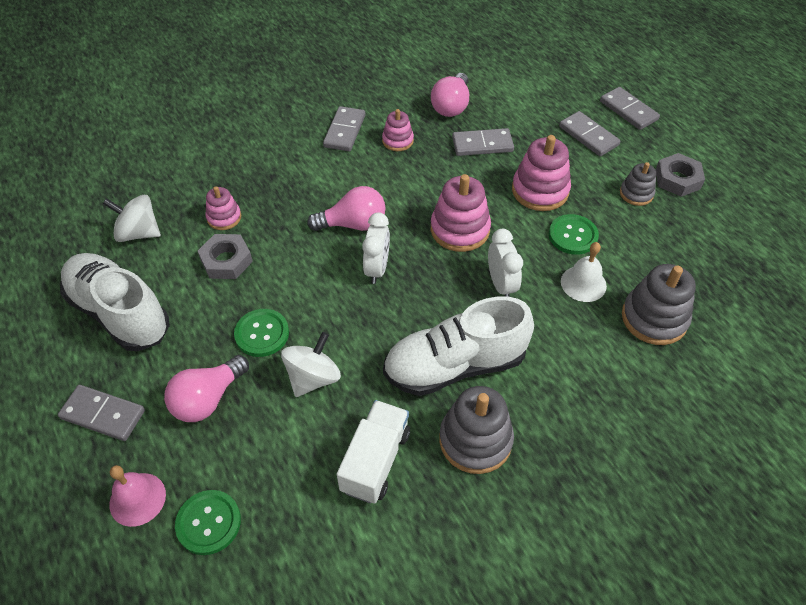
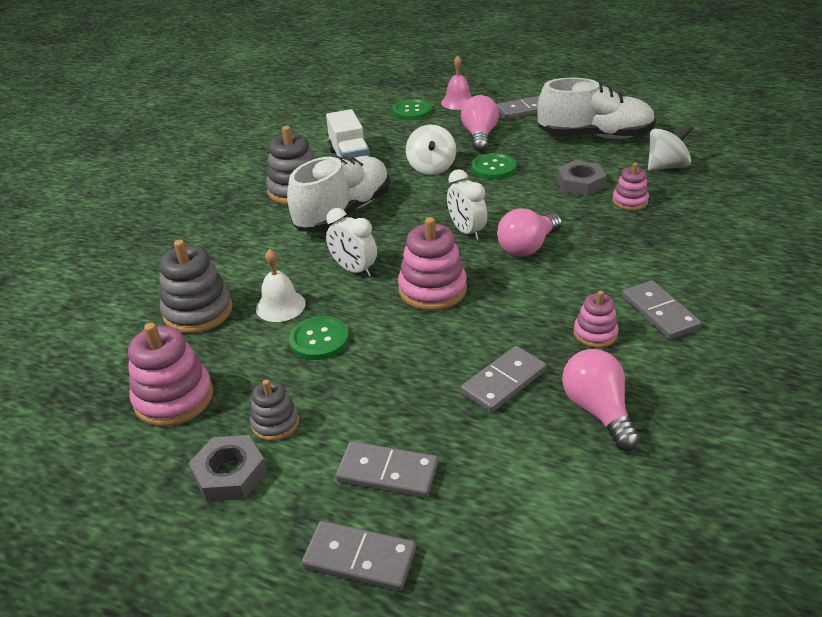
camera: 145 degrees right, 15 degrees down
pink stacking toy [512,135,571,211] -> pink stacking toy moved to [128,322,213,427]

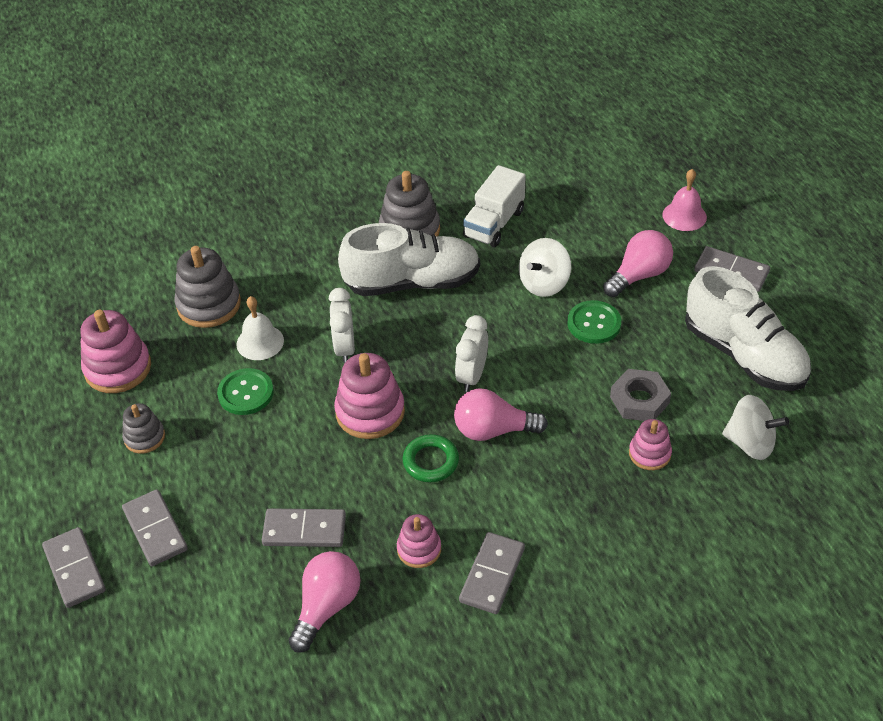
camera: 45 degrees right, 10 degrees up
grey nut [189,435,267,502] -> none
green button [392,99,432,120] -> none
none -> green ring [403,434,459,482]

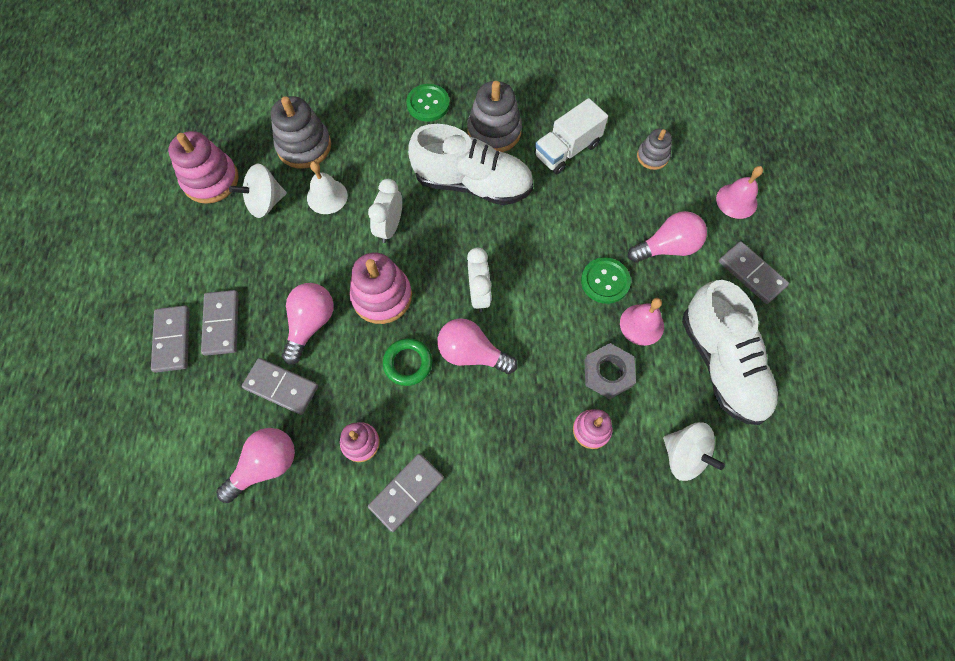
camera: 20 degrees right, 20 degrees up
grey domino [42,527,106,608] -> grey domino moved to [201,290,239,356]
grey stacking toy [122,403,165,454] -> grey stacking toy moved to [637,128,672,170]
green button [217,368,274,415] -> green button moved to [406,84,450,122]
white clock [455,315,488,392] -> white clock turned 135 degrees clockwise [467,248,491,312]
white spinning top [519,238,571,297] -> white spinning top moved to [229,164,287,218]
none -> pink light bulb [282,283,334,364]
none -> pink bell [620,298,664,346]

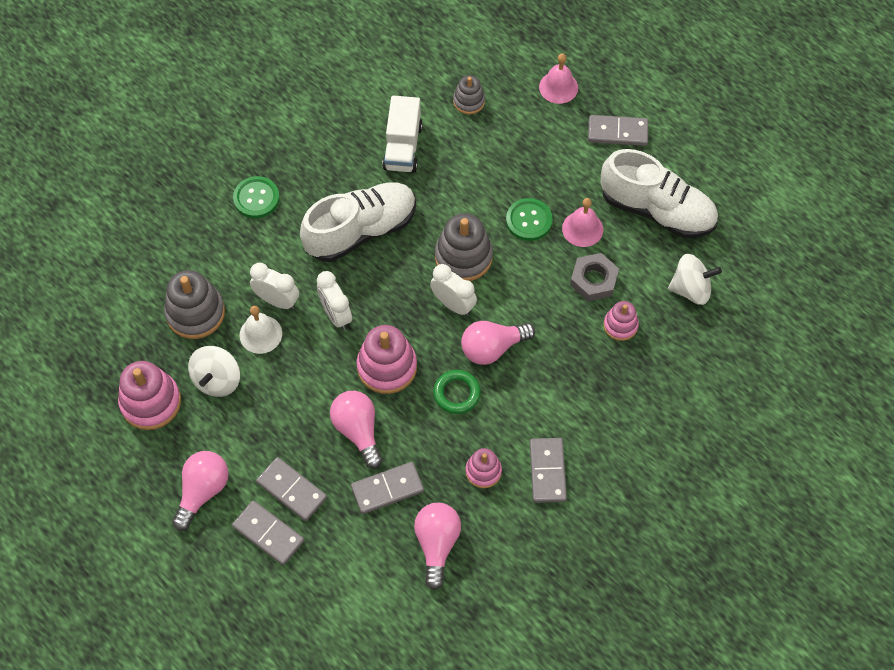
camera: 45 degrees left, 5 degrees down
grey stacking toy [467,81,522,152] -> grey stacking toy moved to [435,213,493,281]
pink light bulb [628,211,707,263] -> pink light bulb moved to [172,451,229,531]
none -> white clock [250,263,299,309]

